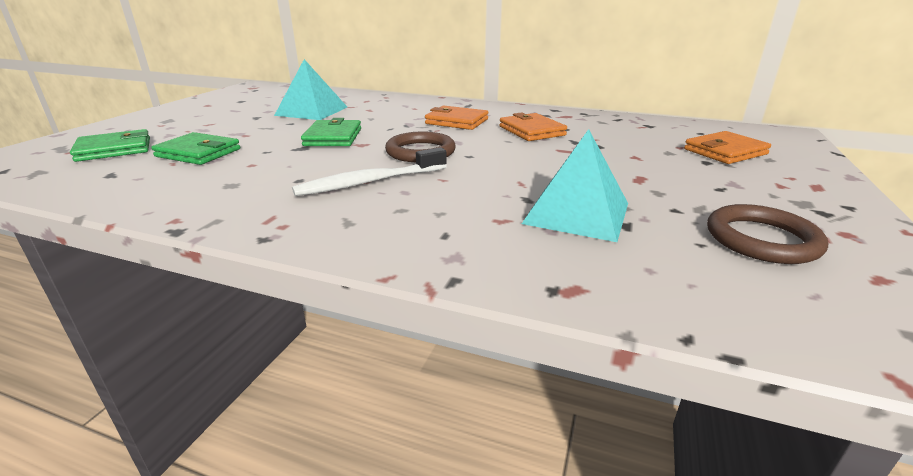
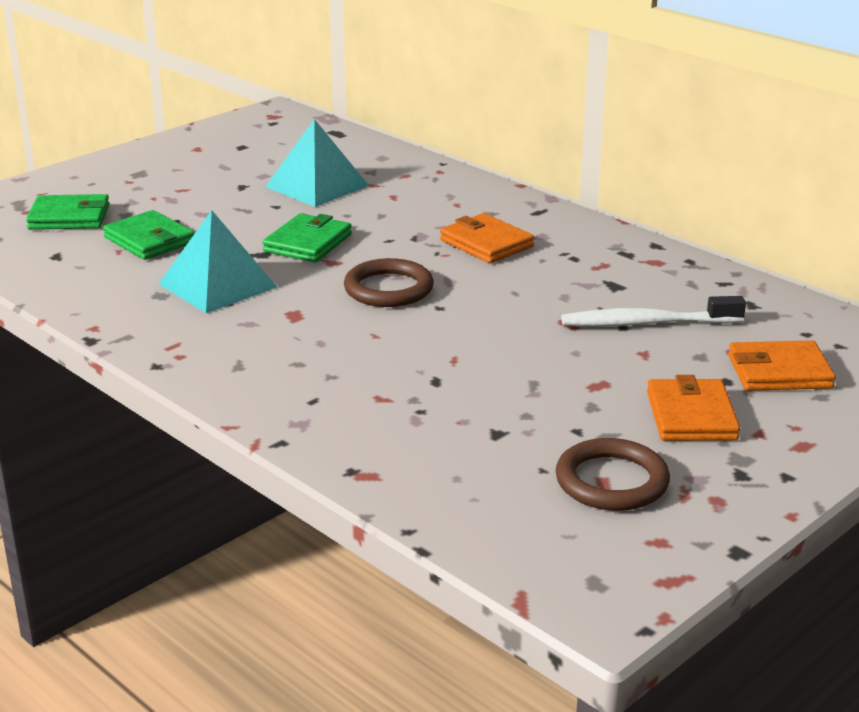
camera: 25 degrees right, 0 degrees up
white toothbrush [292,147,447,196] -> white toothbrush moved to [561,296,746,327]
orange wallet [499,112,567,141] -> orange wallet moved to [647,375,740,441]
turquoise pyramid [522,129,628,242] -> turquoise pyramid moved to [159,210,277,313]

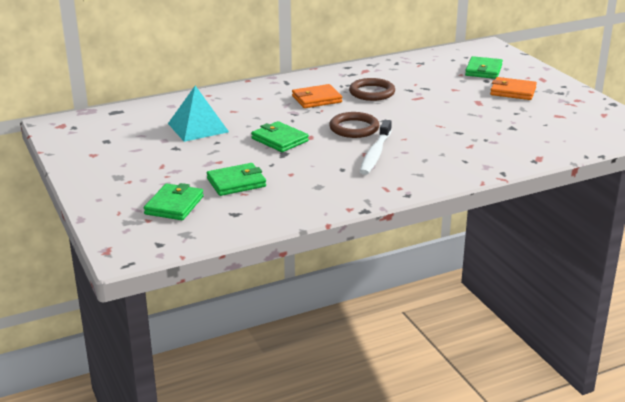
camera: 70 degrees left, 0 degrees up
turquoise pyramid [159,210,277,313] -> none
brown ring [555,438,670,511] -> brown ring moved to [349,78,395,101]
white toothbrush [561,296,746,327] -> white toothbrush moved to [360,120,392,175]
orange wallet [728,340,836,391] -> green wallet [465,56,503,79]

